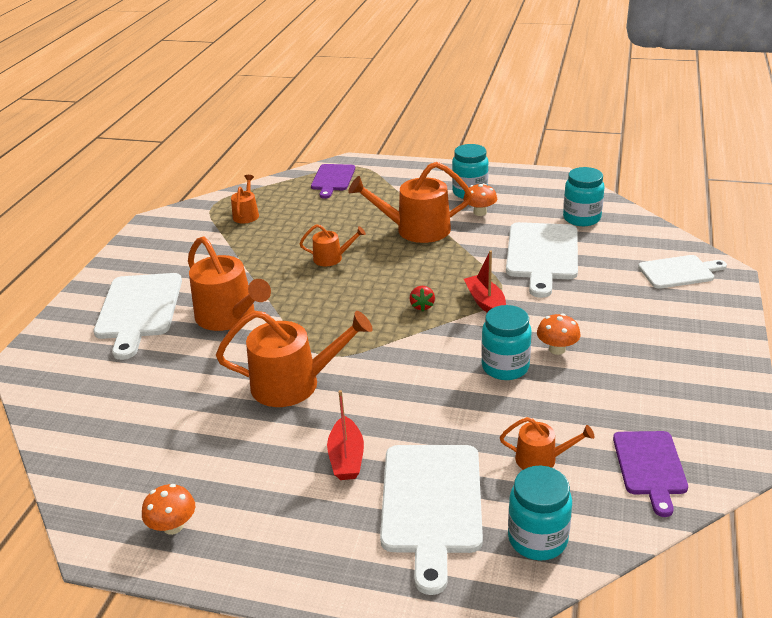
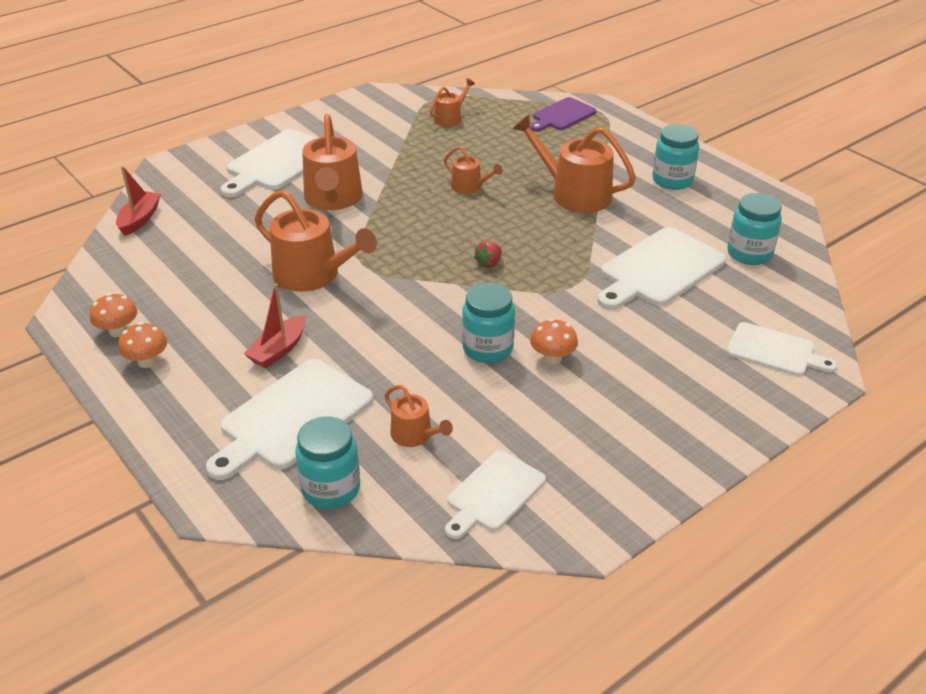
camera: 35 degrees right, 5 degrees up
orange mushroom [463,183,497,216] -> orange mushroom moved to [118,322,167,368]
red boat [464,251,506,312] -> red boat moved to [116,166,161,236]
purple cutting board [613,431,688,517] -> white cutting board [445,451,546,539]

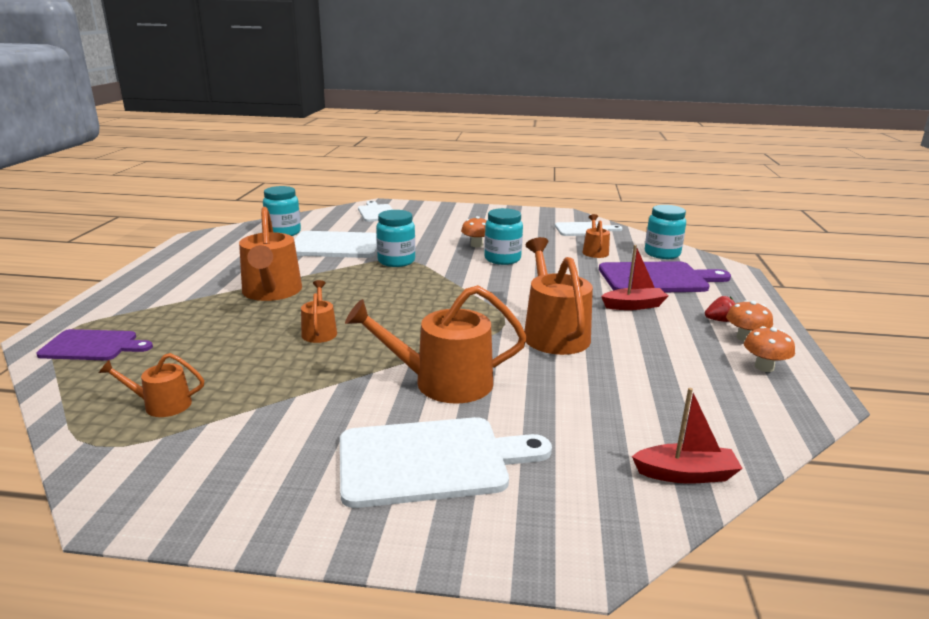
camera: 135 degrees left, 15 degrees down
red boat [116,166,161,236] -> red boat turned 150 degrees counterclockwise [632,388,743,484]
white cutting board [206,359,373,480] -> purple cutting board [599,261,731,292]
orange watering can [302,114,363,210] -> orange watering can turned 135 degrees counterclockwise [345,285,527,404]
red strawberry [474,241,502,268] -> red strawberry moved to [705,296,735,322]
turquoise jar [652,124,699,190] -> turquoise jar moved to [376,210,415,267]

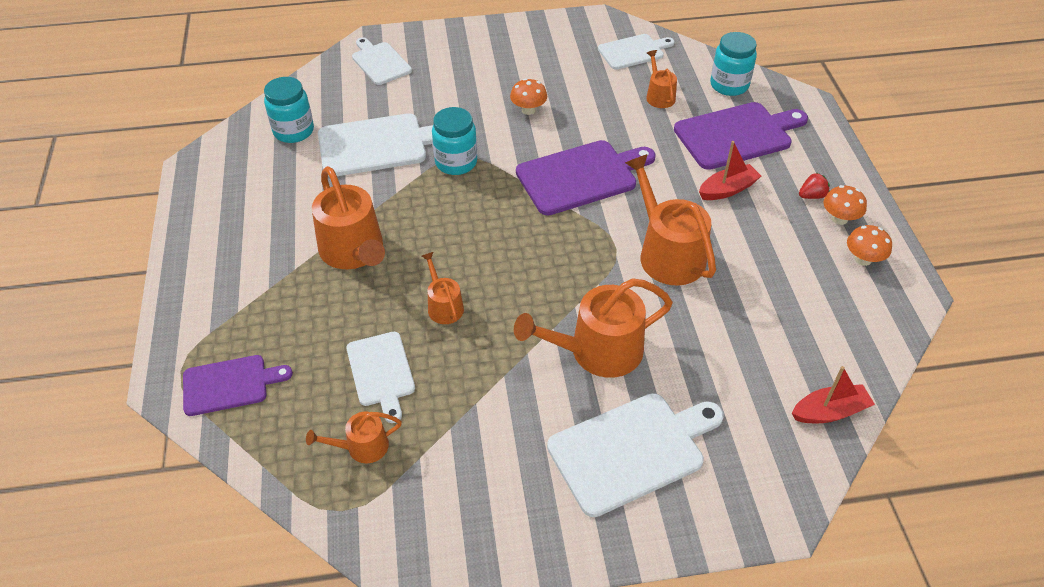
camera: 15 degrees left, 25 degrees up
turquoise jar [484,208,523,265] -> none
none -> white cutting board [346,332,415,423]
none -> purple cutting board [516,140,656,215]

